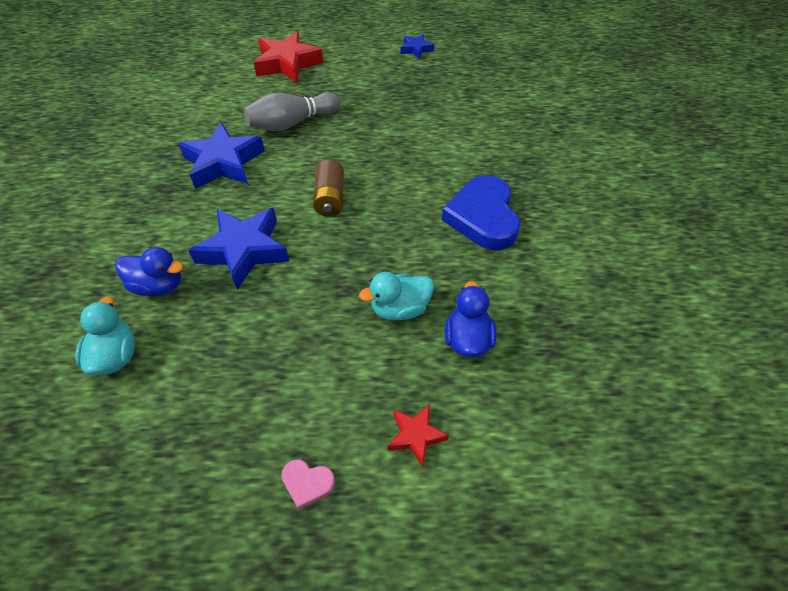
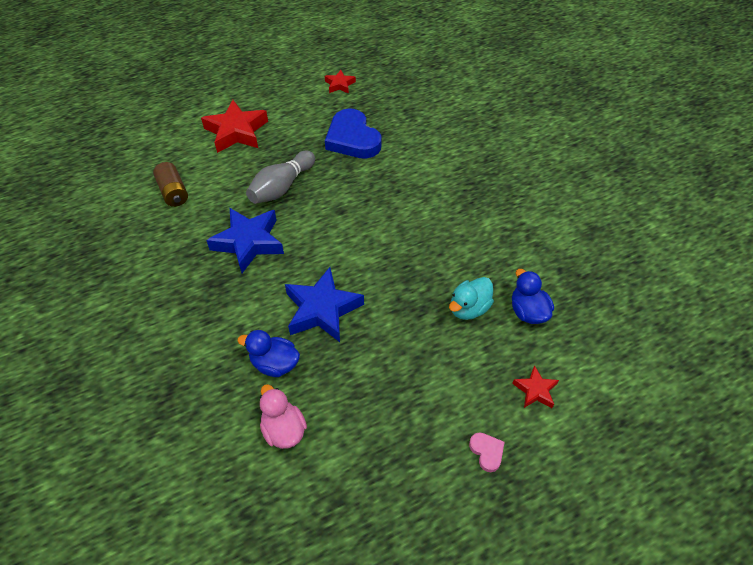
camera: 25 degrees left, 0 degrees up
turquoise duck [75,296,135,375] -> pink duck [260,384,307,449]
blue duck [115,247,183,296] -> blue duck turned 150 degrees counterclockwise [237,330,300,377]
pink heart [281,459,335,510] -> pink heart turned 105 degrees counterclockwise [469,433,504,472]
brown battery [313,160,344,217] -> brown battery moved to [153,162,188,207]
blue star [400,34,434,59] -> red star [325,70,356,94]
blue heart [442,175,520,250] -> blue heart moved to [325,109,382,159]

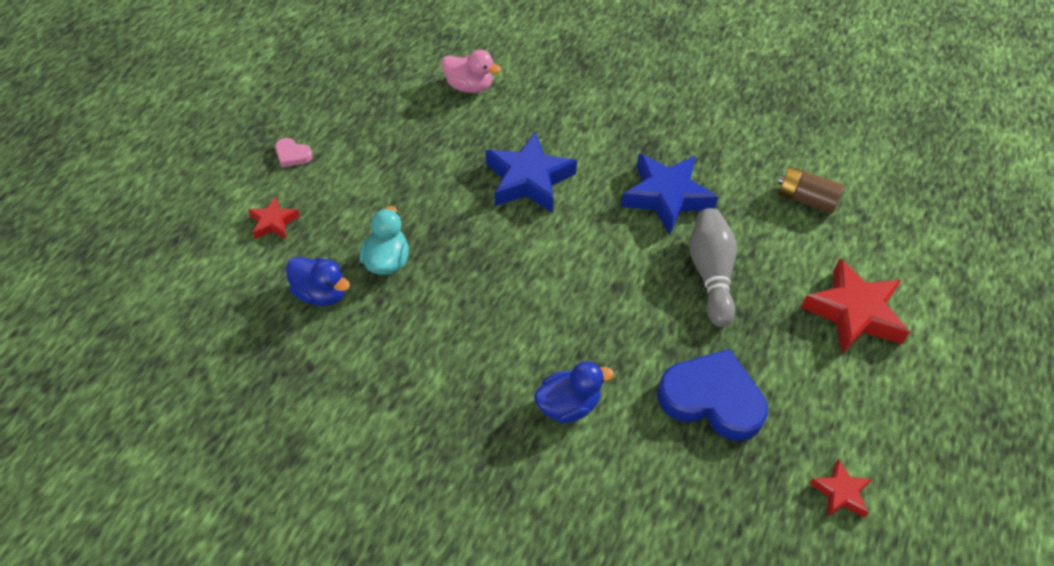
camera: 140 degrees right, 0 degrees up
blue duck [237,330,300,377] -> blue duck moved to [534,361,614,423]

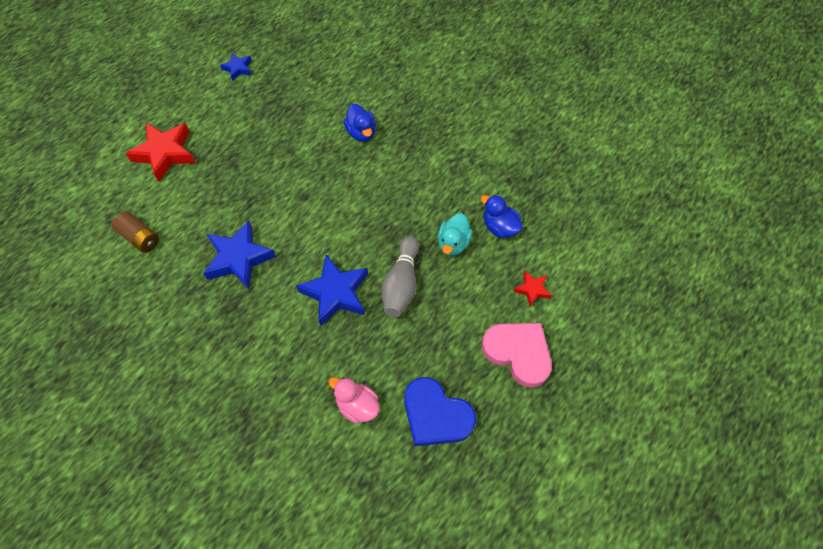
camera: 165 degrees left, 10 degrees up
pink heart [275,138,312,167] -> pink heart [482,323,552,388], size x2.28
blue duck [534,361,614,423] -> blue duck turned 105 degrees counterclockwise [344,104,376,142]
blue heart [657,349,768,441] -> blue heart moved to [404,377,476,446]
grey bowling pin [689,208,737,327] -> grey bowling pin moved to [381,236,419,317]
red star [809,459,872,518] -> blue star [220,53,252,81]

